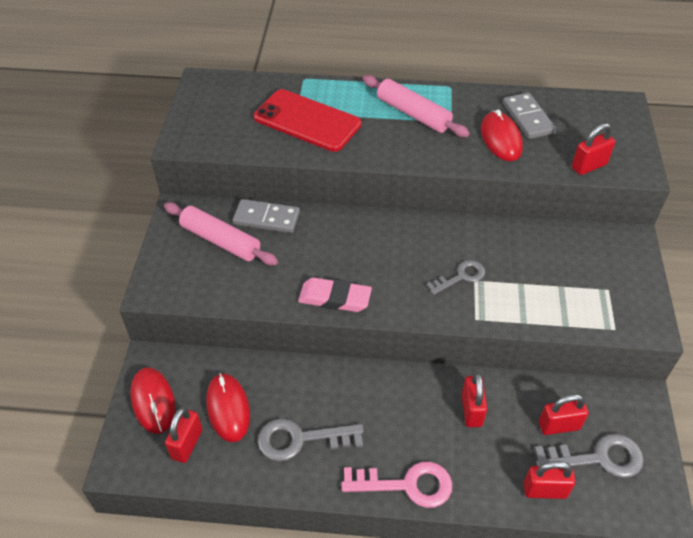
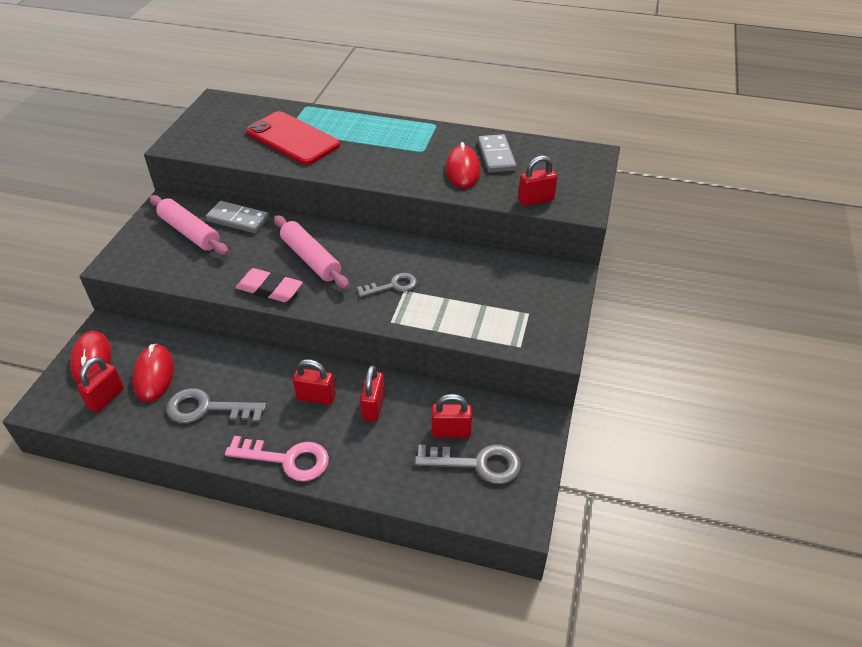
camera: 10 degrees right, 5 degrees down
pink rolling pin [363,75,470,137] -> pink rolling pin moved to [274,215,349,289]
red padlock [524,461,576,499] -> red padlock moved to [293,359,336,405]

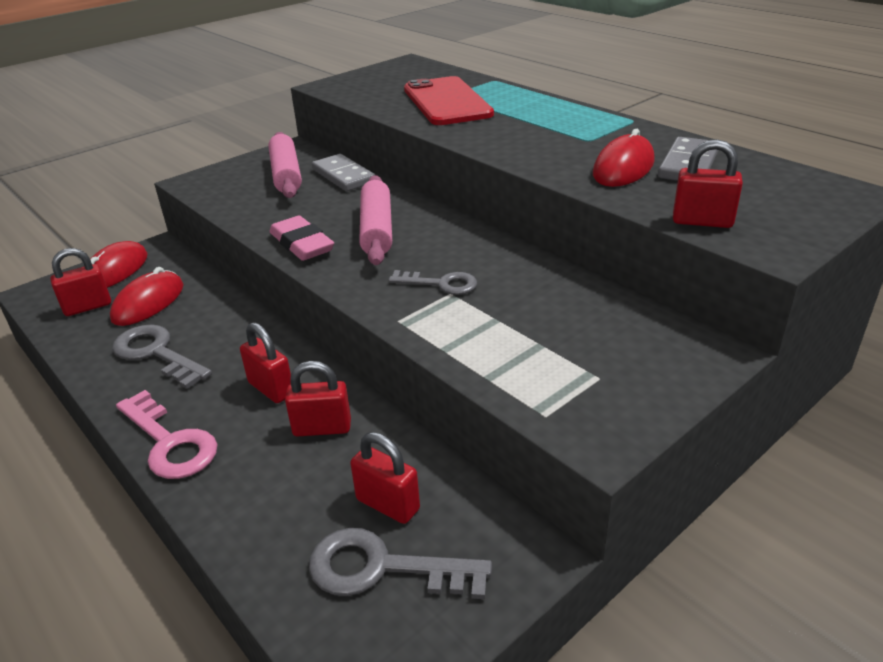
camera: 35 degrees right, 10 degrees down
red padlock [360,365,385,422] -> red padlock turned 45 degrees clockwise [285,361,351,437]
grey key [415,444,521,484] -> grey key turned 150 degrees clockwise [309,528,492,599]

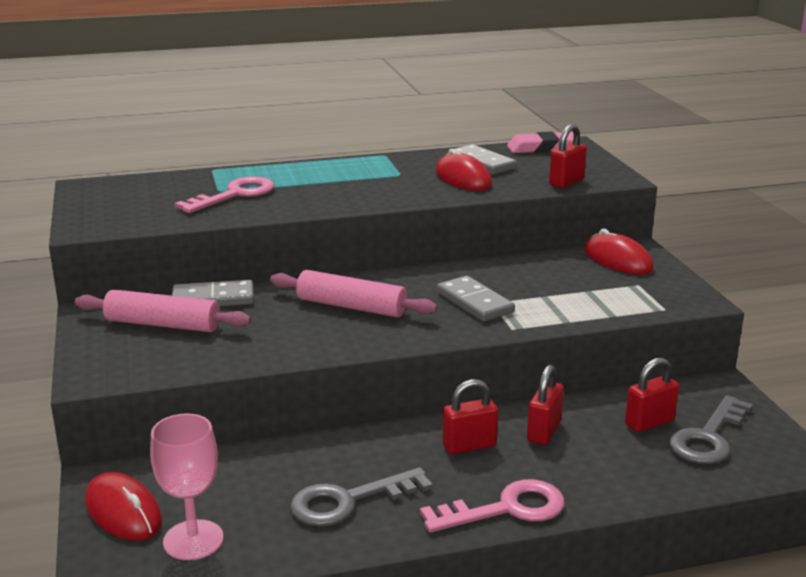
camera: 65 degrees left, 10 degrees down
red padlock [50,248,111,316] -> pink goblet [150,413,224,560]
red mouse [110,267,184,326] -> red mouse moved to [584,229,654,274]
pink eraser [270,215,334,261] -> pink eraser moved to [507,131,573,153]
grey key [389,270,477,295] -> grey domino [437,276,515,322]
red phone [404,76,494,125] -> pink key [175,176,274,213]

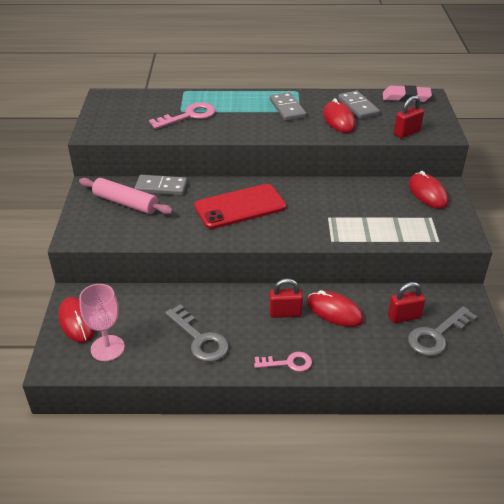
camera: 15 degrees right, 15 degrees up
pink rolling pin [270,270,437,317] -> red phone [194,184,286,229]
grey key [290,467,433,526] -> grey key turned 120 degrees counterclockwise [165,304,229,362]
pink key [420,479,565,533] -> pink key [254,352,312,372], size x0.65
grey domino [437,276,515,322] -> grey domino moved to [270,92,306,121]
red padlock [527,364,564,445] -> red mouse [307,290,364,327]

